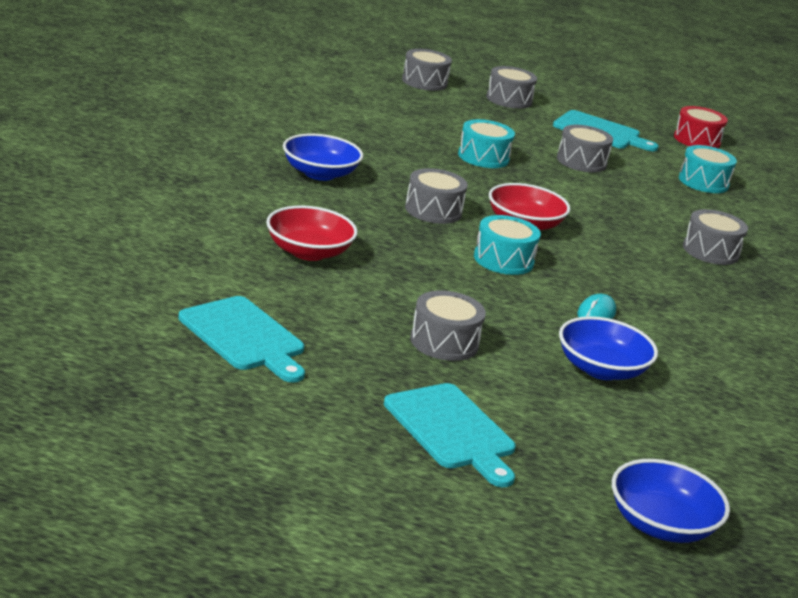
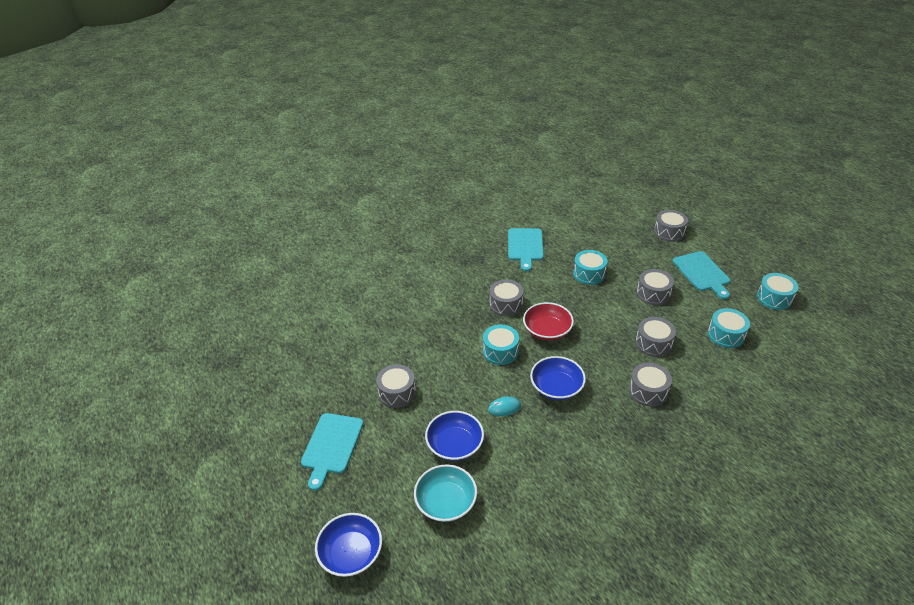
camera: 50 degrees right, 15 degrees up
turquoise cutting board [178,296,305,383] -> turquoise cutting board moved to [508,228,544,271]
red bowl [266,205,358,261] -> none
blue bowl [283,134,363,181] -> blue bowl moved to [530,356,586,400]
grey drum [402,49,452,91] -> grey drum moved to [635,317,676,357]
red drum [674,106,728,148] -> turquoise drum [757,273,798,310]
none -> turquoise bowl [414,464,477,522]

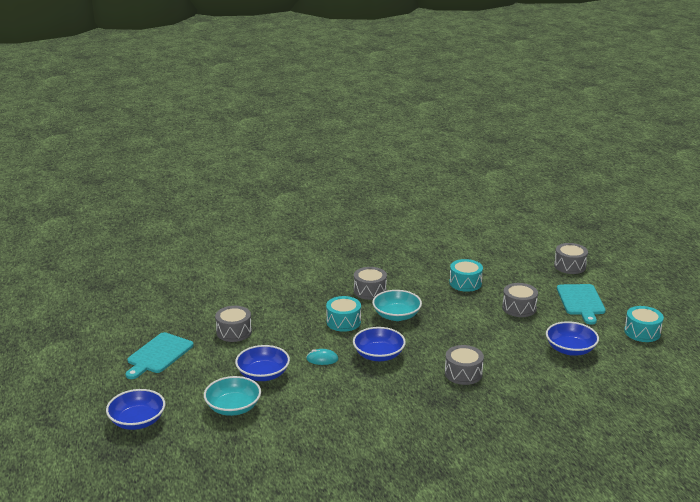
camera: 15 degrees right, 15 degrees down
turquoise cutting board [508,228,544,271] -> none
red bowl [523,302,574,341] -> turquoise bowl [372,290,422,321]
grey drum [635,317,676,357] -> none
turquoise drum [708,308,750,348] -> blue bowl [546,321,599,356]

